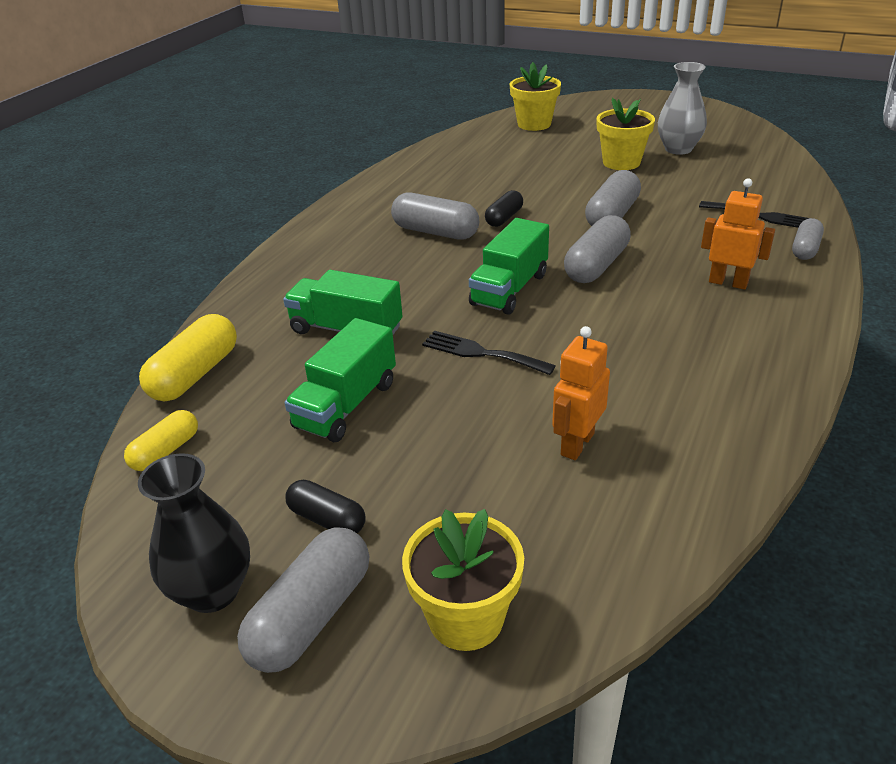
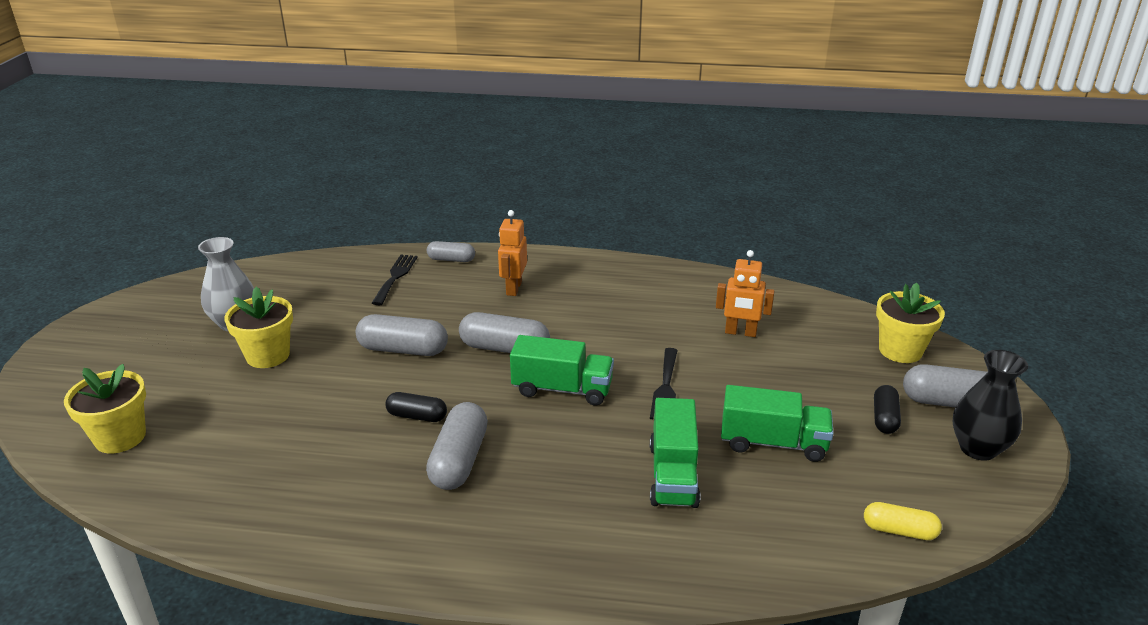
camera: 110 degrees left, 5 degrees down
yellow capsule [139,314,237,401] -> none

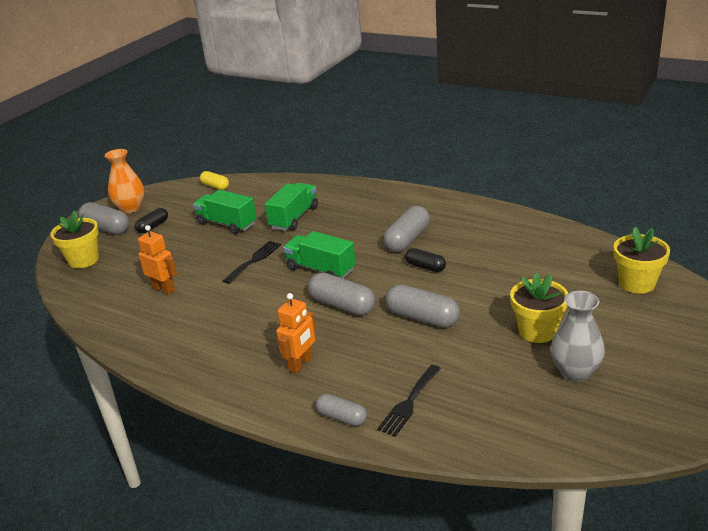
camera: 155 degrees left, 0 degrees up
black vase [952,350,1028,461] -> orange vase [105,149,144,213]

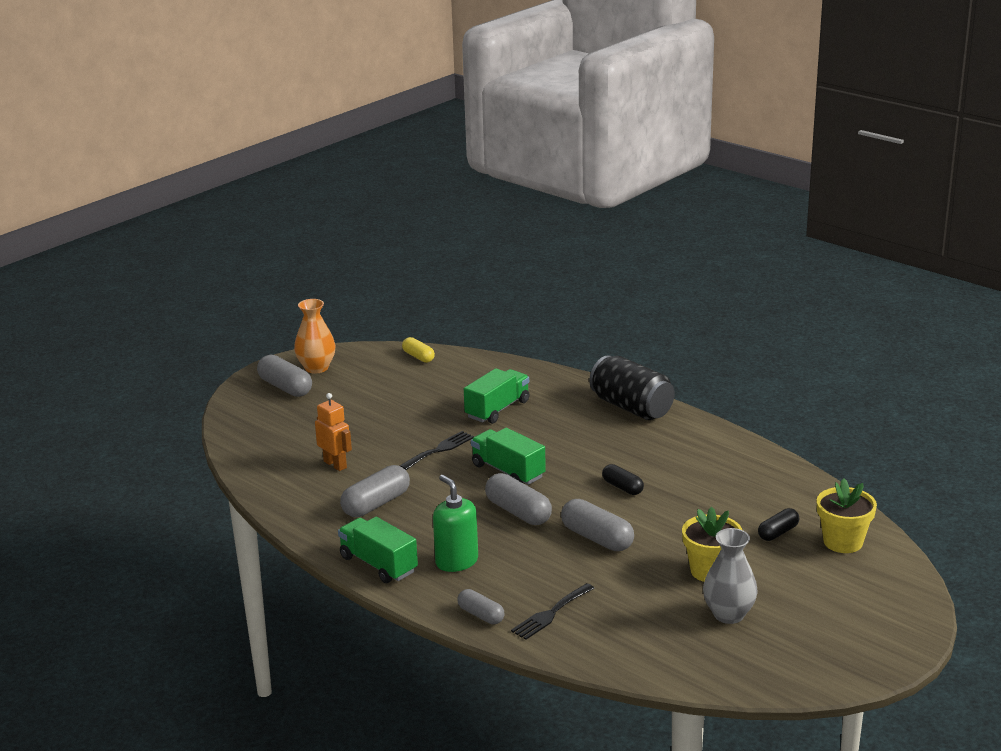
camera: 10 degrees right, 5 degrees down
yellow flower pot [50,211,99,268] -> none
black capsule [135,208,168,233] -> black capsule moved to [758,508,799,541]
green truck [193,190,257,234] -> green truck moved to [338,517,418,583]
orange robot [276,293,316,374] -> green soap dispenser [433,475,478,572]
grey capsule [383,206,430,252] -> grey capsule moved to [340,465,410,517]
none -> black can [589,355,675,420]

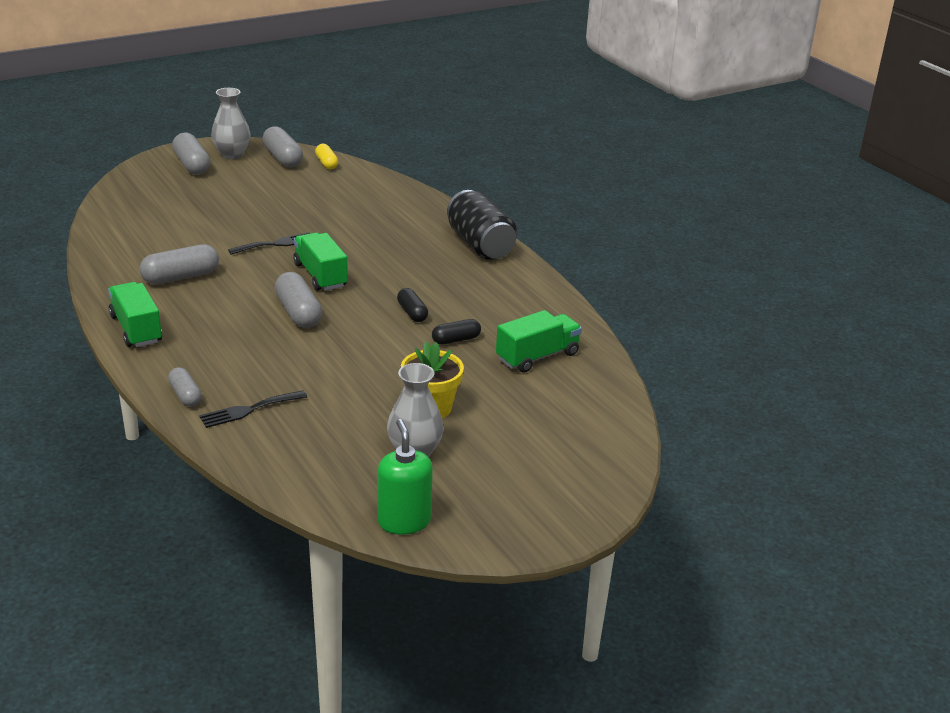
camera: 15 degrees right, 5 degrees up
orange vase [294,299,336,374] -> grey vase [211,88,250,160]
orange robot [315,393,352,471] -> none
green soap dispenser [433,475,478,572] -> green soap dispenser moved to [378,419,433,535]
green truck [464,368,530,424] -> green truck moved to [496,310,582,373]
grey capsule [561,499,634,551] -> grey capsule moved to [262,126,303,168]
black capsule [758,508,799,541] -> black capsule moved to [432,319,481,345]
yellow flower pot [817,478,877,553] -> none

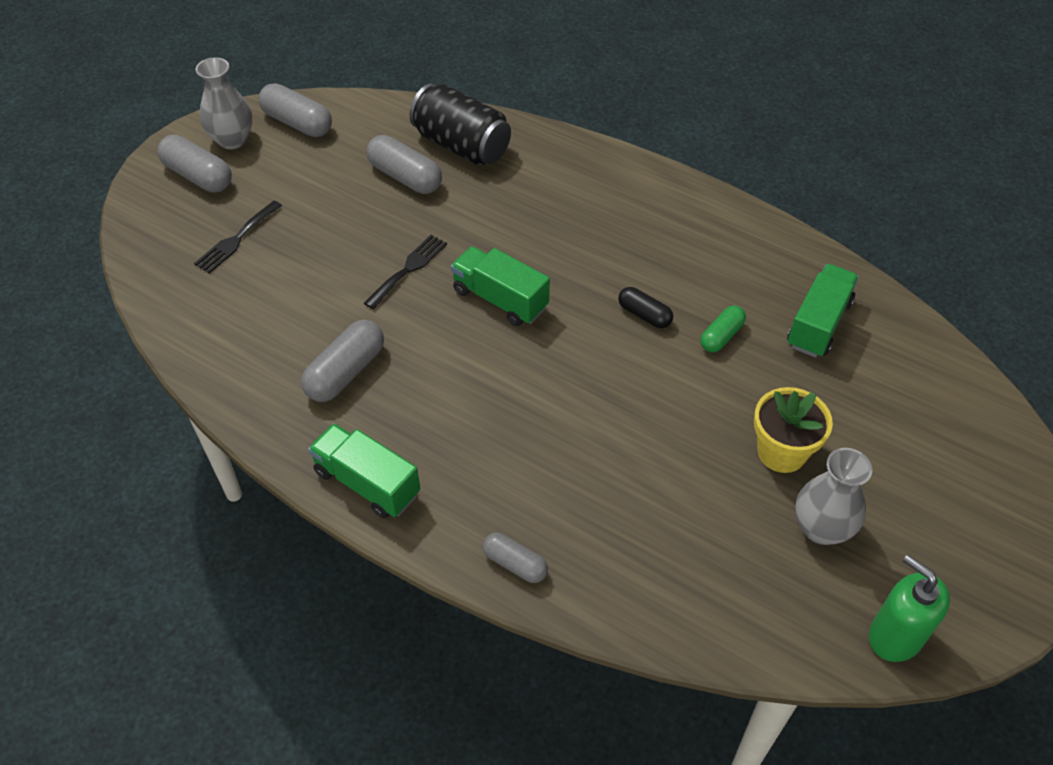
camera: 25 degrees left, 20 degrees up
black fork [199,390,307,428] -> black fork moved to [194,201,282,273]
grey capsule [275,272,322,328] -> grey capsule moved to [367,135,442,194]
yellow capsule [315,144,338,169] -> none
black capsule [432,319,481,345] -> green capsule [701,305,746,352]
black can [447,190,517,260] -> black can moved to [409,83,511,166]

